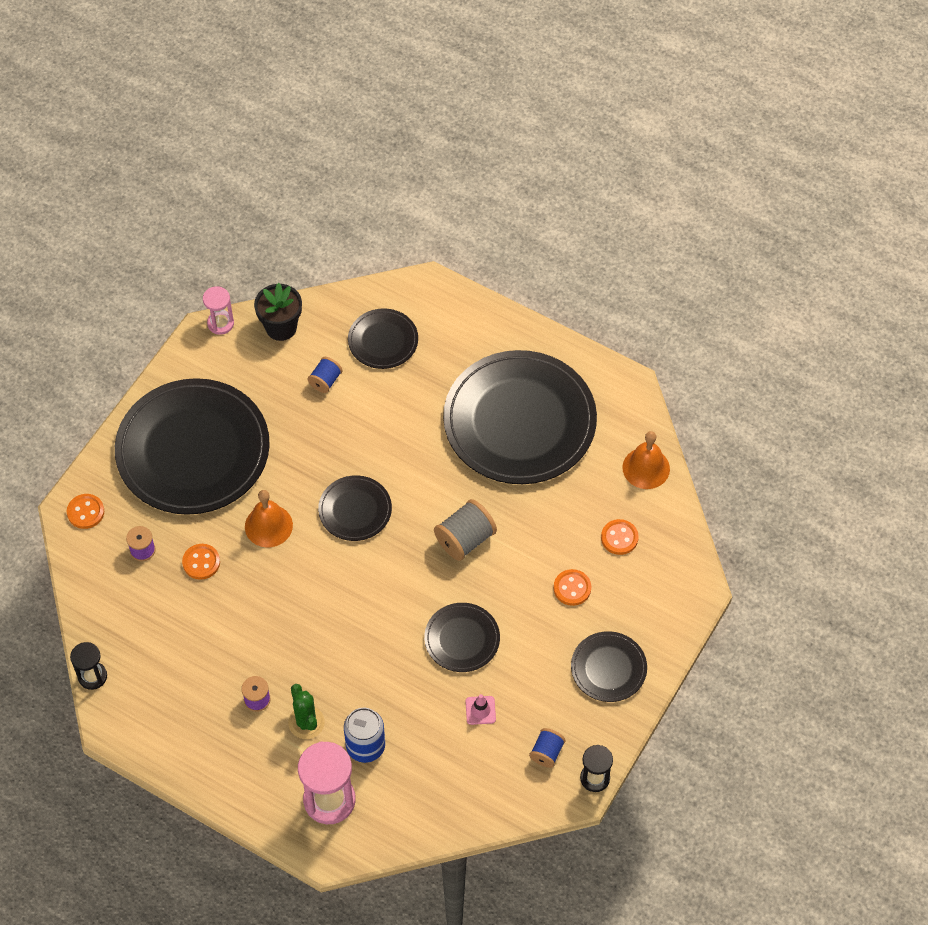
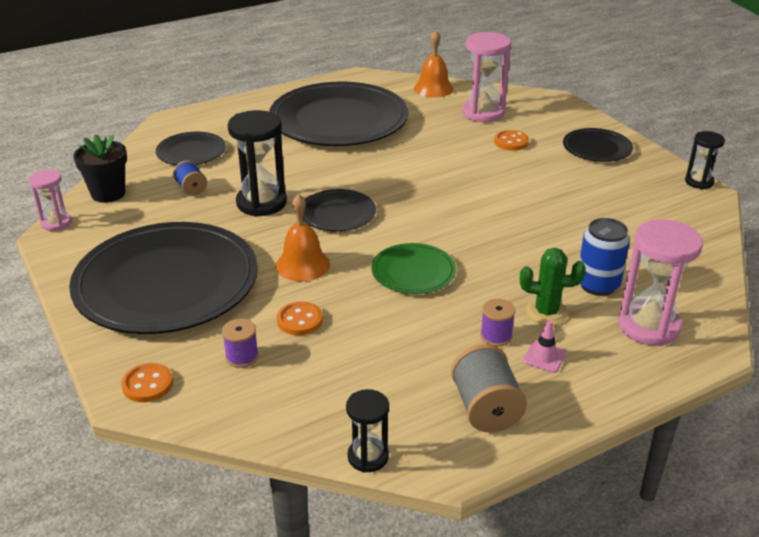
camera: 60 degrees left, 25 degrees down
black plate [424,603,500,672] -> none
grey spool [434,499,497,561] -> grey spool moved to [451,344,527,432]
pink traffic cone [466,694,496,725] -> pink traffic cone moved to [523,320,566,373]
blue spool [529,728,566,768] -> none
orange button [601,519,639,555] -> pink hourglass [462,32,511,122]
none -> black hourglass [228,110,287,217]
none -> green plate [371,243,456,294]

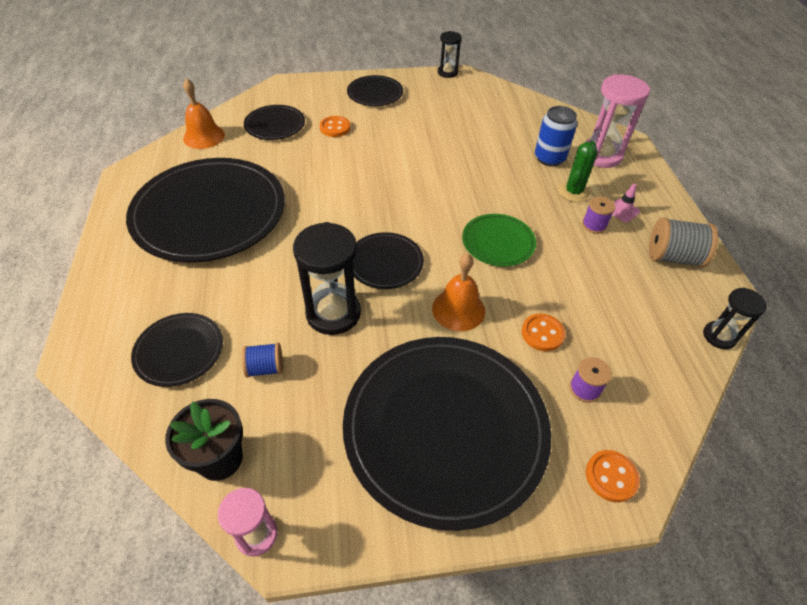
camera: 70 degrees left, 15 degrees up
pink hourglass [462,32,511,122] -> black plate [244,105,305,140]

